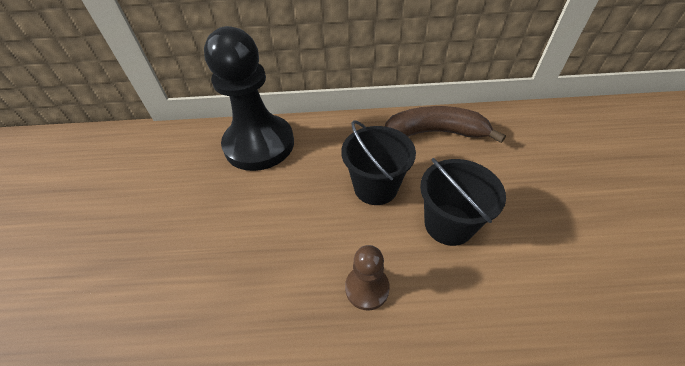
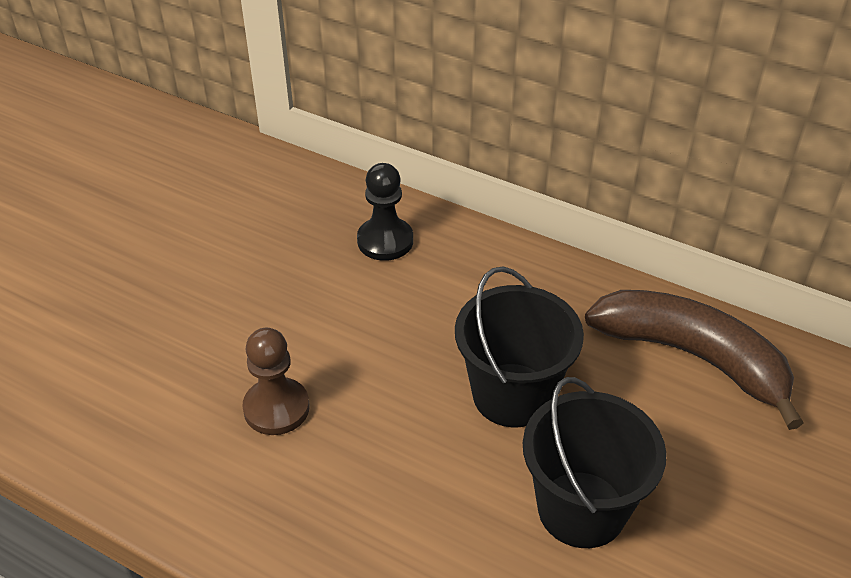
camera: 30 degrees right, 5 degrees down
black pawn [204,26,294,171] -> black pawn [357,163,413,261], size x0.45
brown pawn [345,245,390,310] -> brown pawn moved to [242,328,309,435]

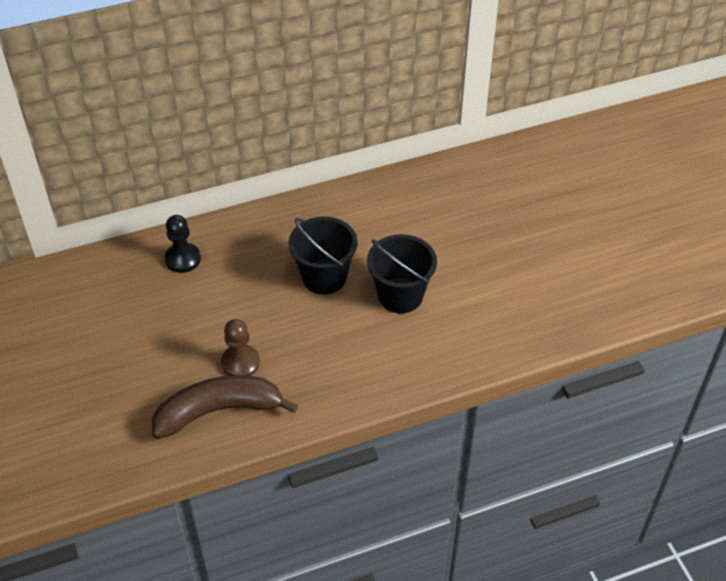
camera: 50 degrees left, 5 degrees up
brown banana [585,290,804,430] -> brown banana moved to [152,375,298,439]

